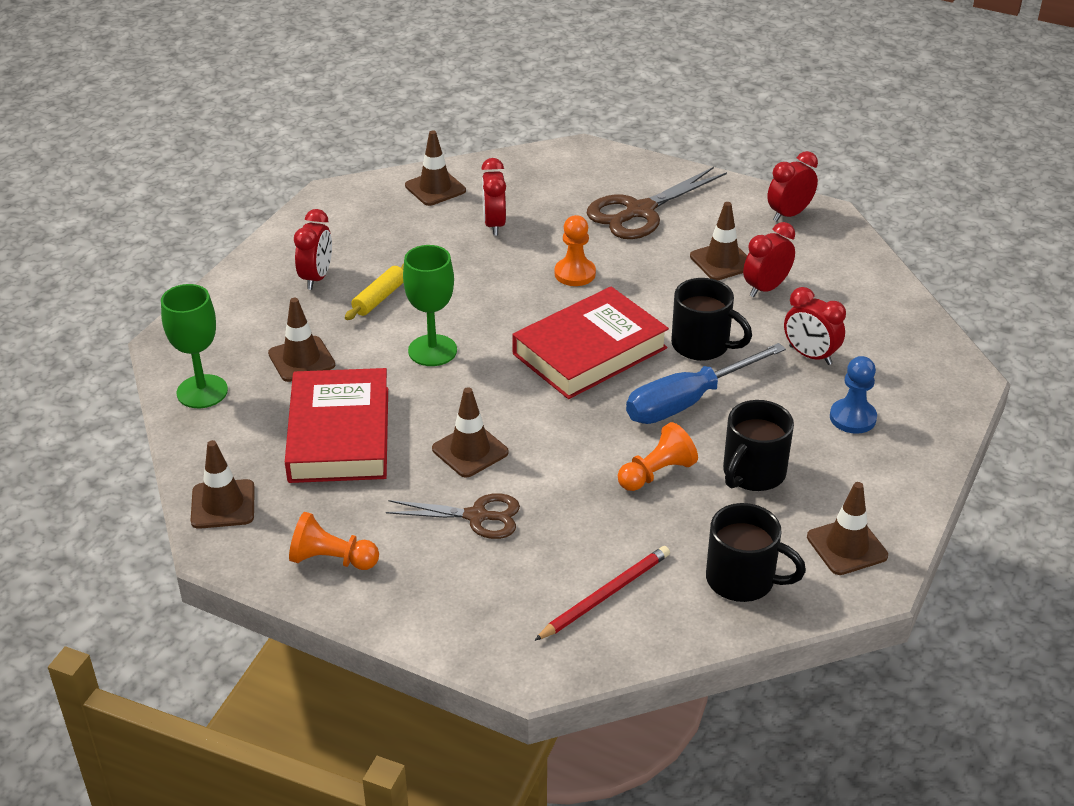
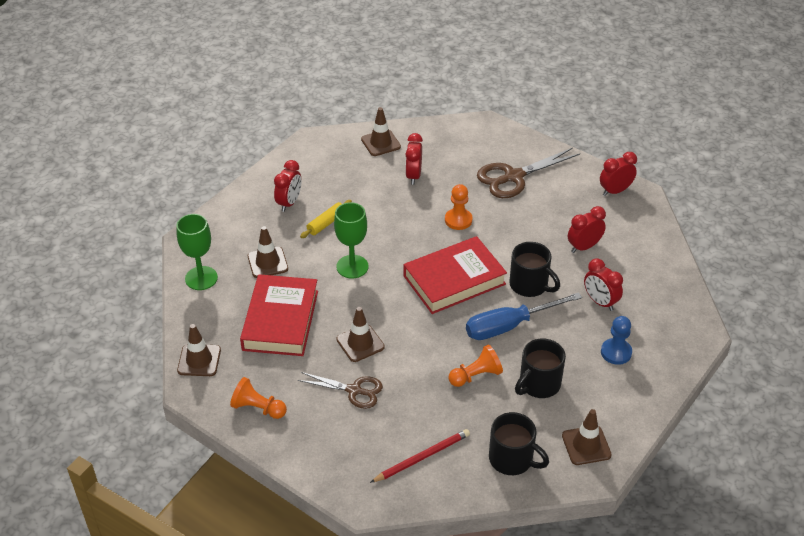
camera: 10 degrees right, 5 degrees up
brown traffic cone [690,202,747,280] -> none

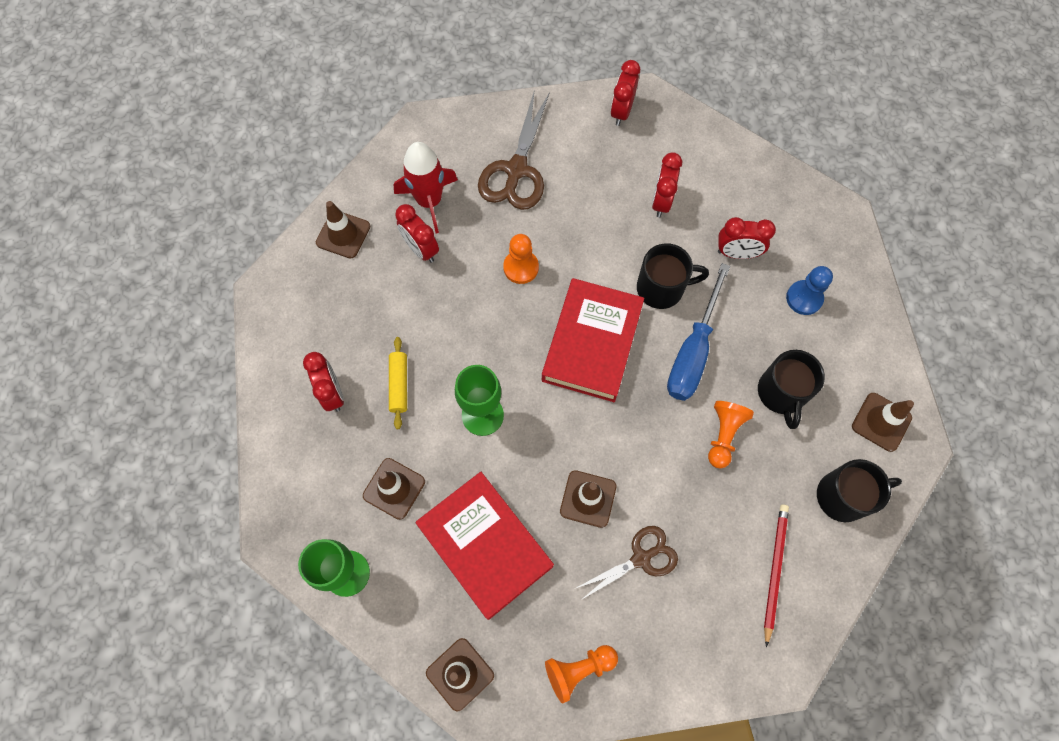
camera: 45 degrees left, 25 degrees up
none -> red rocket [394,142,458,233]

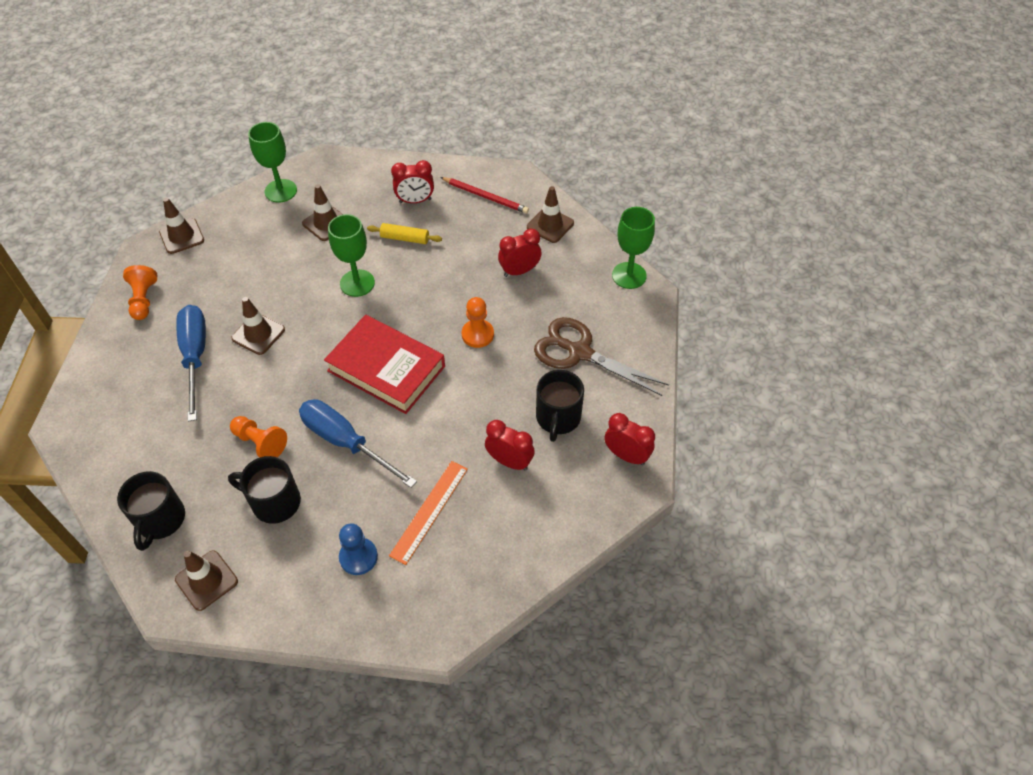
camera: 105 degrees right, 15 degrees down
red rocket [394,142,458,233] -> none
red book [416,472,554,620] -> none
brown scissors [576,526,678,600] -> blue screwdriver [176,305,206,422]
black mug [637,243,709,309] -> black mug moved to [536,370,584,442]
red clock [718,217,776,259] -> orange ruler [389,461,468,565]
red pencil [764,504,789,647] -> red pencil moved to [440,177,529,214]
none -> green goblet [612,207,655,289]

